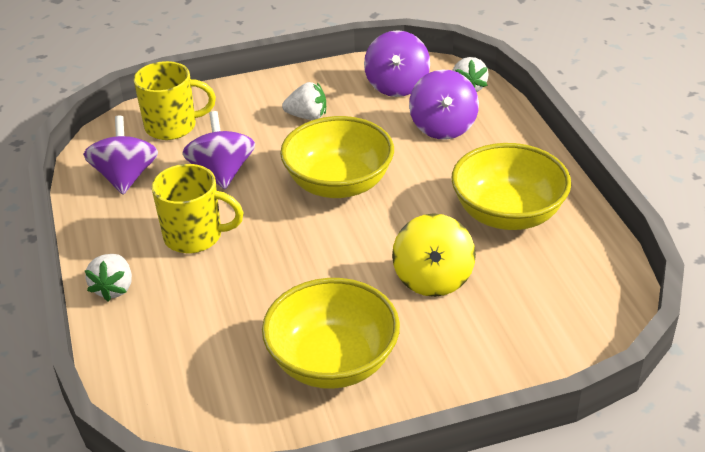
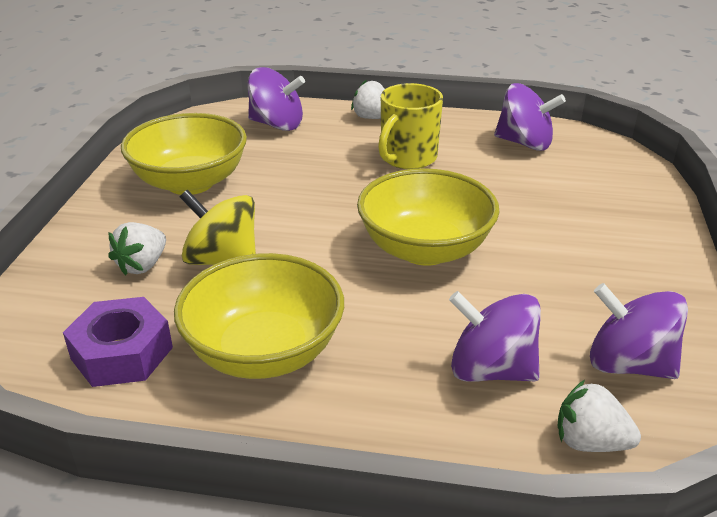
camera: 115 degrees right, 5 degrees down
yellow mug [134,61,216,140] -> none
purple spinning top [182,111,255,189] -> purple spinning top moved to [248,67,305,131]
white strawberry [282,82,326,120] -> white strawberry moved to [108,222,166,276]
none -> purple nut [63,297,173,387]

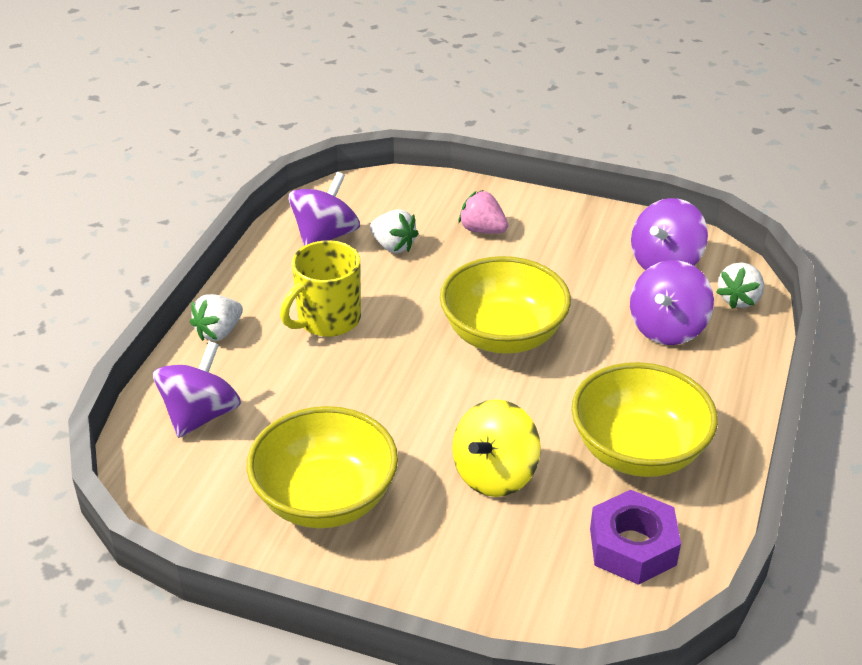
camera: 80 degrees left, 5 degrees up
white strawberry [108,222,166,276] -> white strawberry moved to [370,210,419,253]
yellow mug [378,83,443,169] -> yellow mug turned 90 degrees clockwise [280,240,361,337]
none -> pink strawberry [459,190,508,234]

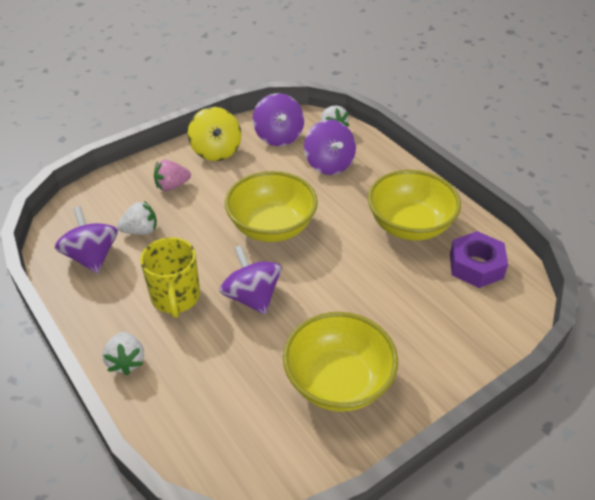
camera: 55 degrees left, 5 degrees up
purple spinning top [153,341,241,438] -> purple spinning top moved to [219,245,282,314]
yellow spinning top [452,399,541,497] -> yellow spinning top moved to [188,107,241,161]

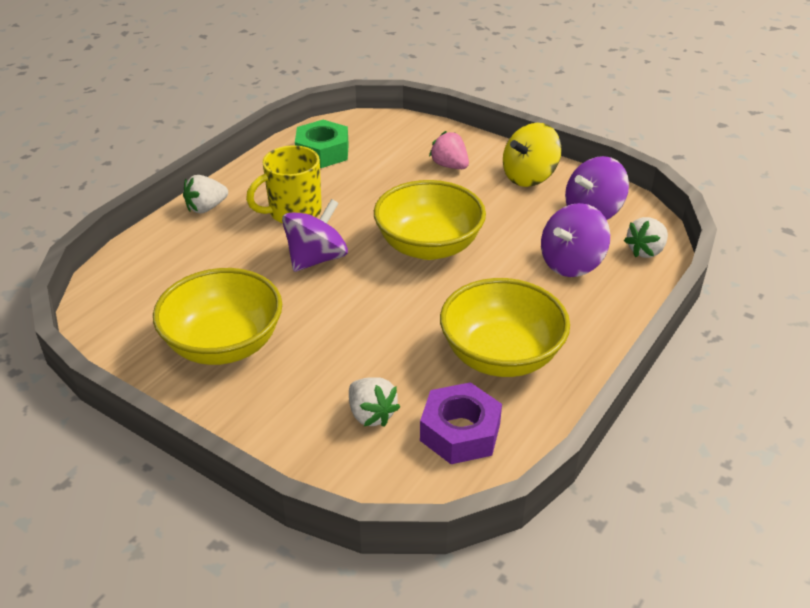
camera: 70 degrees right, 5 degrees down
purple spinning top [55,206,118,274] -> green nut [295,120,349,168]
white strawberry [117,201,157,235] -> white strawberry moved to [349,377,400,427]

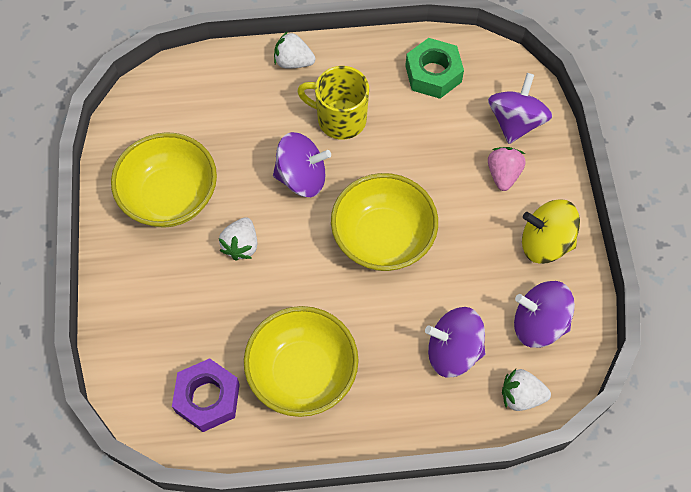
camera: 50 degrees right, 25 degrees up
white strawberry [349,377,400,427] -> white strawberry moved to [219,217,257,261]
none -> purple spinning top [488,73,552,144]

